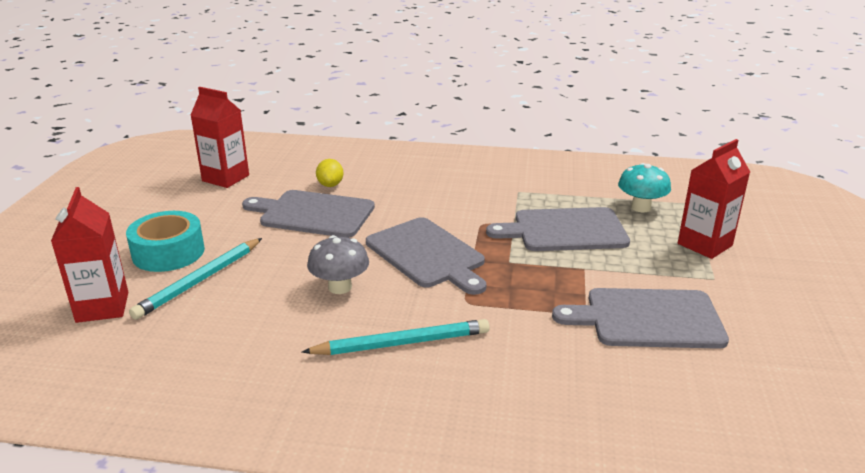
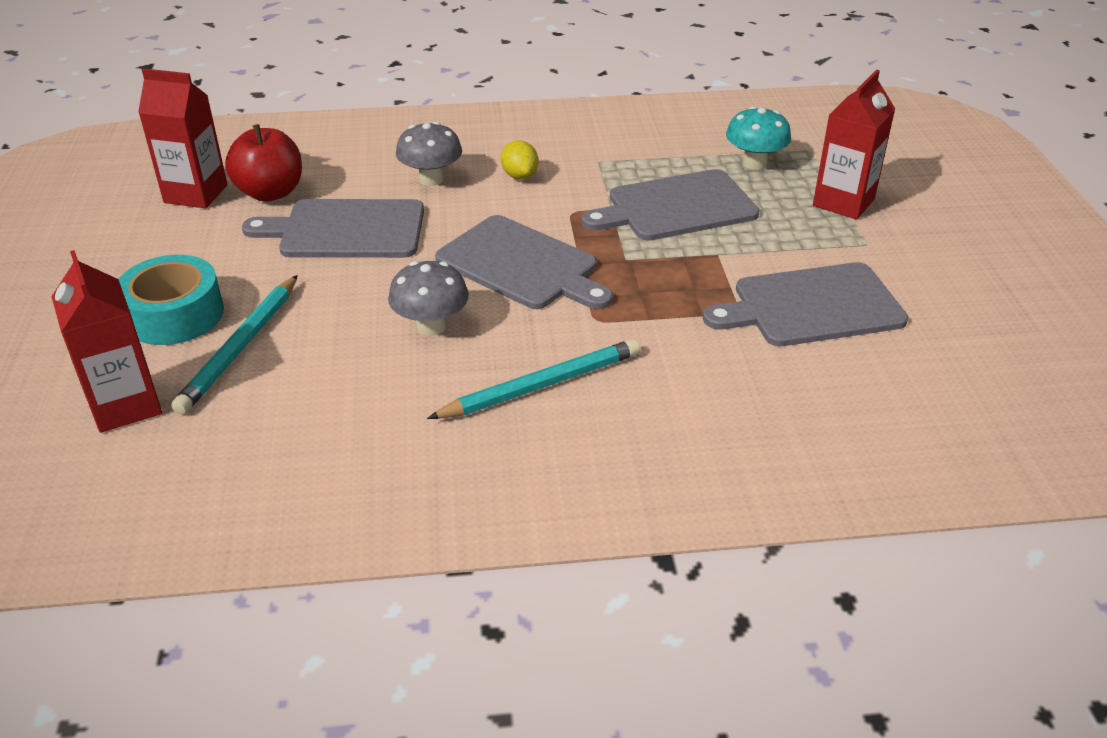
camera: 15 degrees left, 10 degrees up
yellow lemon [316,159,343,187] -> yellow lemon moved to [501,140,538,179]
none -> red apple [225,124,302,202]
none -> grey mushroom [396,122,462,186]

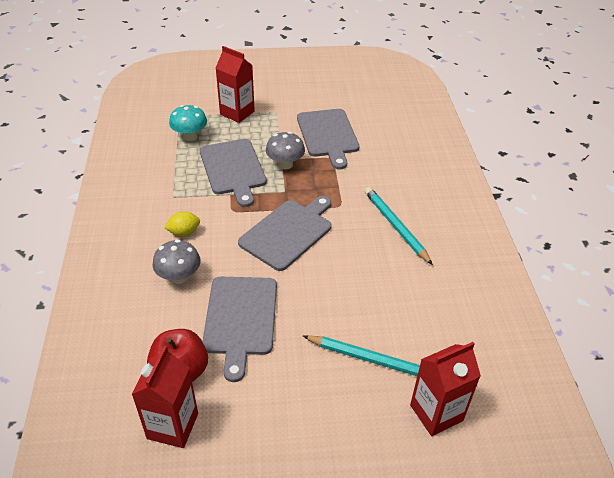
camera: 90 degrees left, 5 degrees up
turquoise tape [118,255,224,345] -> none
grey mushroom [388,261,469,336] -> grey mushroom moved to [266,132,305,169]

